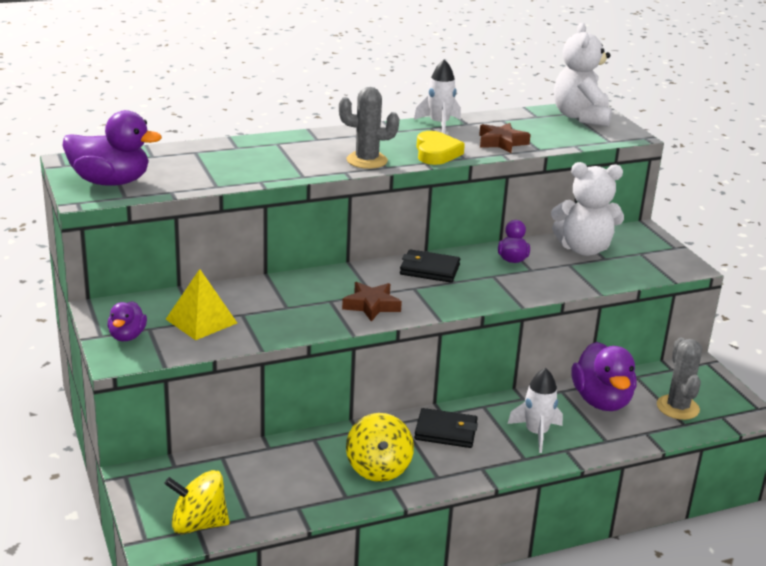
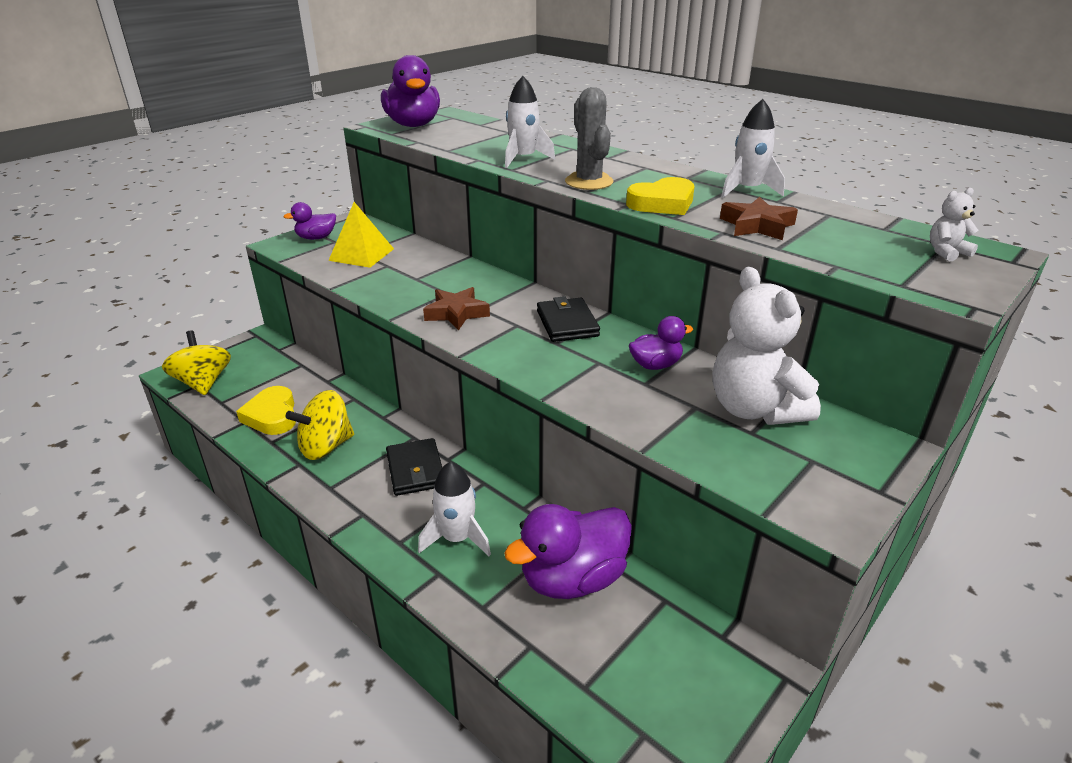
camera: 65 degrees right, 5 degrees up
white teddy bear [554,23,612,127] -> white teddy bear [930,188,978,261], size x0.43
grey cactus [657,338,702,420] -> none
none -> yellow heart [236,386,296,435]
none -> white rocket [505,76,555,168]

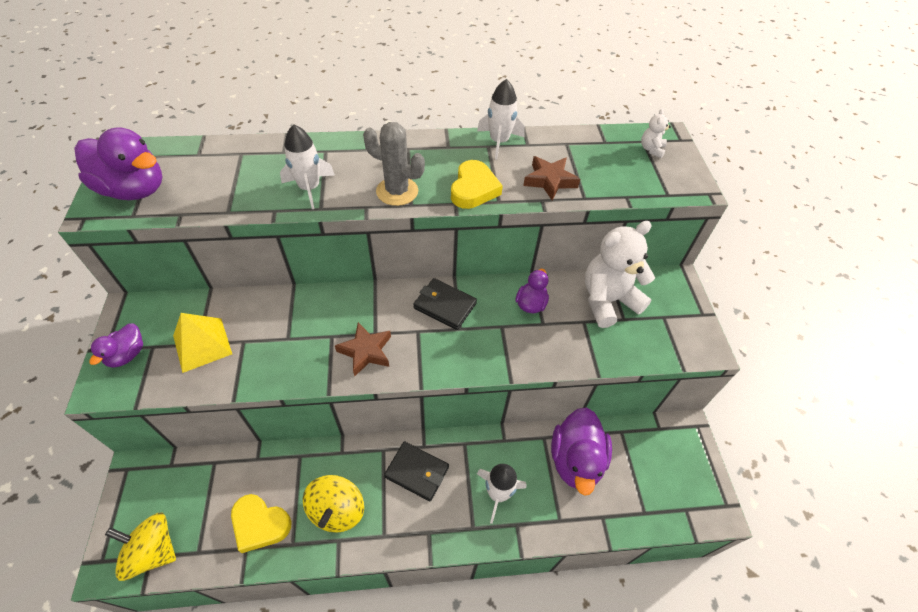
camera: 50 degrees left, 20 degrees up
white teddy bear [713,267,821,425] -> white teddy bear turned 135 degrees clockwise [585,221,655,328]

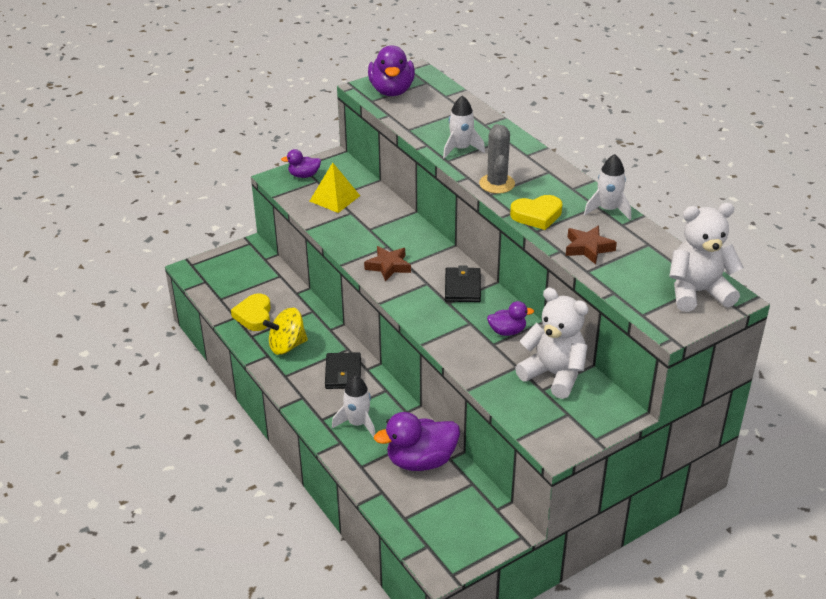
camera: 65 degrees right, 15 degrees down
yellow spinning top [105,512,176,581] -> none
white teddy bear [641,109,671,158] -> white teddy bear [669,203,744,312], size x2.33

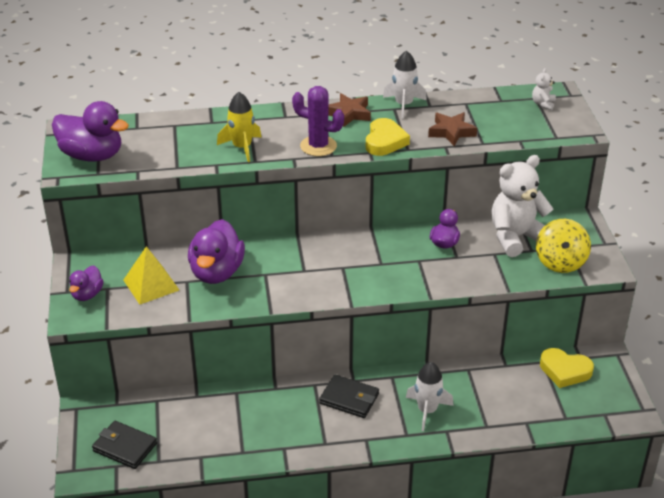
camera: 65 degrees left, 0 degrees up
yellow heart [231,293,271,331] -> yellow heart moved to [540,348,594,388]
yellow spinning top [263,307,308,355] -> yellow spinning top moved to [536,219,591,273]
brown star [364,246,411,282] -> brown star moved to [328,93,371,127]
purple duck [374,412,460,471] -> purple duck moved to [188,219,245,284]
white rocket [443,95,485,159] -> yellow rocket [217,92,261,162]
black wallet [445,265,481,302] -> black wallet moved to [92,421,157,469]
grey cactus [479,124,515,194] -> purple cactus [292,86,344,156]
white teddy bear [669,203,744,312] -> white teddy bear [532,68,556,110], size x0.43

